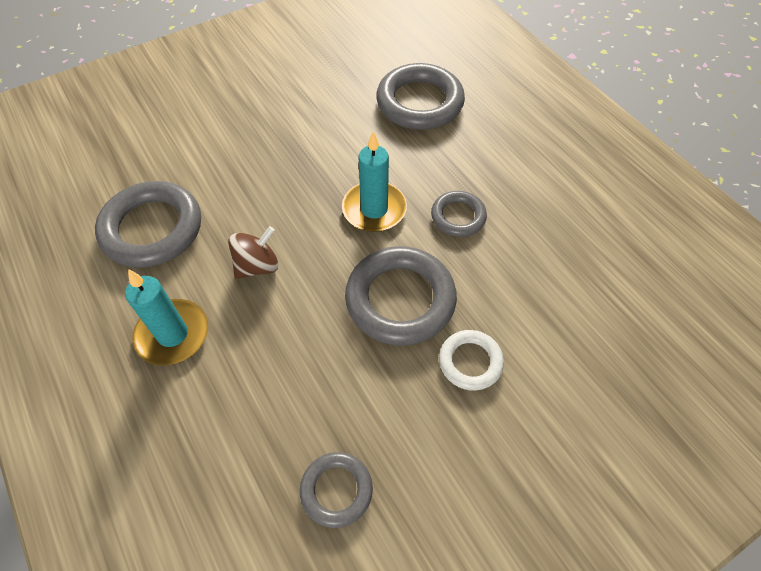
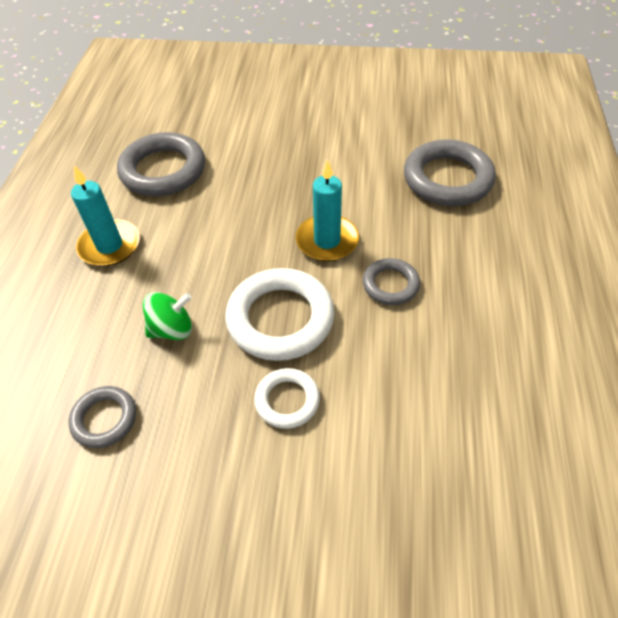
camera: 40 degrees right, 5 degrees down
brown spinning top [228,226,279,279] -> none
grey ring [345,246,457,346] -> white ring [225,268,334,361]
none -> green spinning top [143,292,192,340]

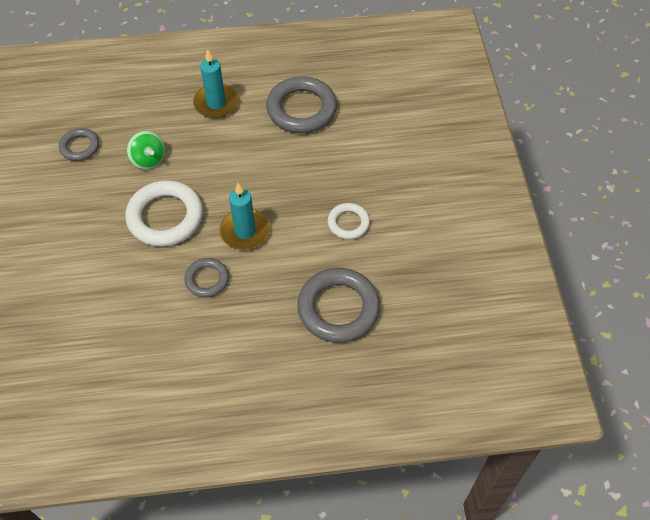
camera: 75 degrees right, 5 degrees up
white ring [254,368,320,429] -> white ring moved to [328,203,370,239]

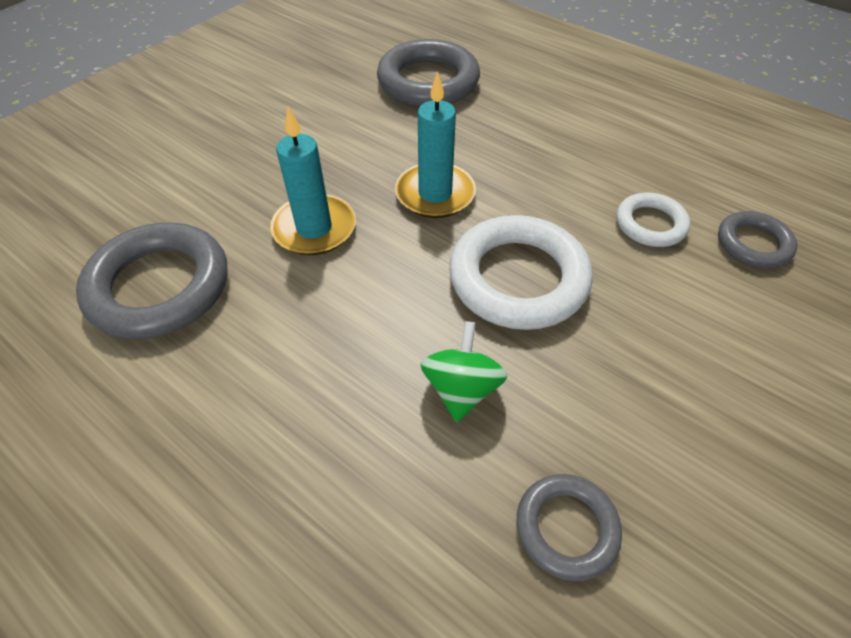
camera: 135 degrees left, 5 degrees down
grey ring [184,258,229,297] -> grey ring moved to [718,211,797,268]
turquoise candle [193,49,239,118] -> turquoise candle moved to [270,107,356,255]
white ring [328,203,370,239] -> white ring moved to [617,193,691,247]

